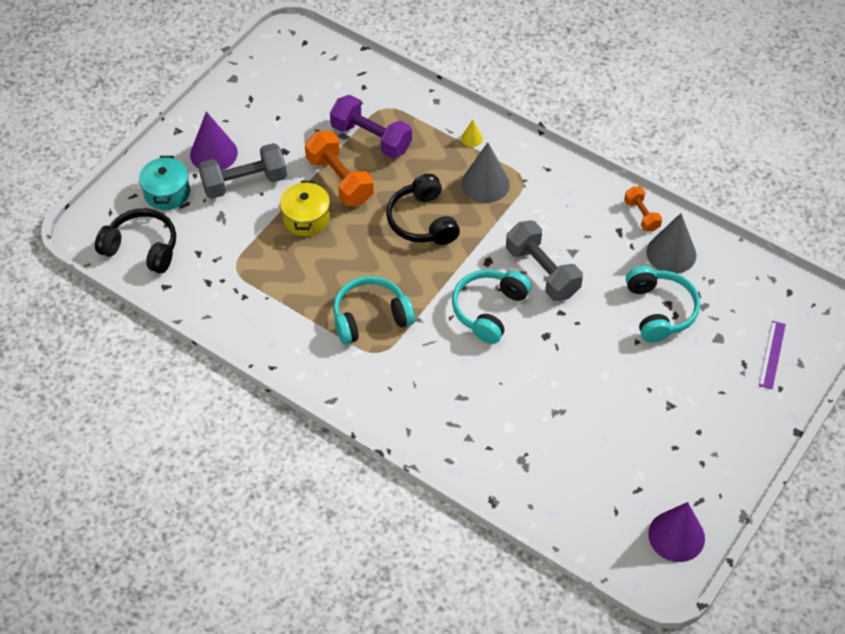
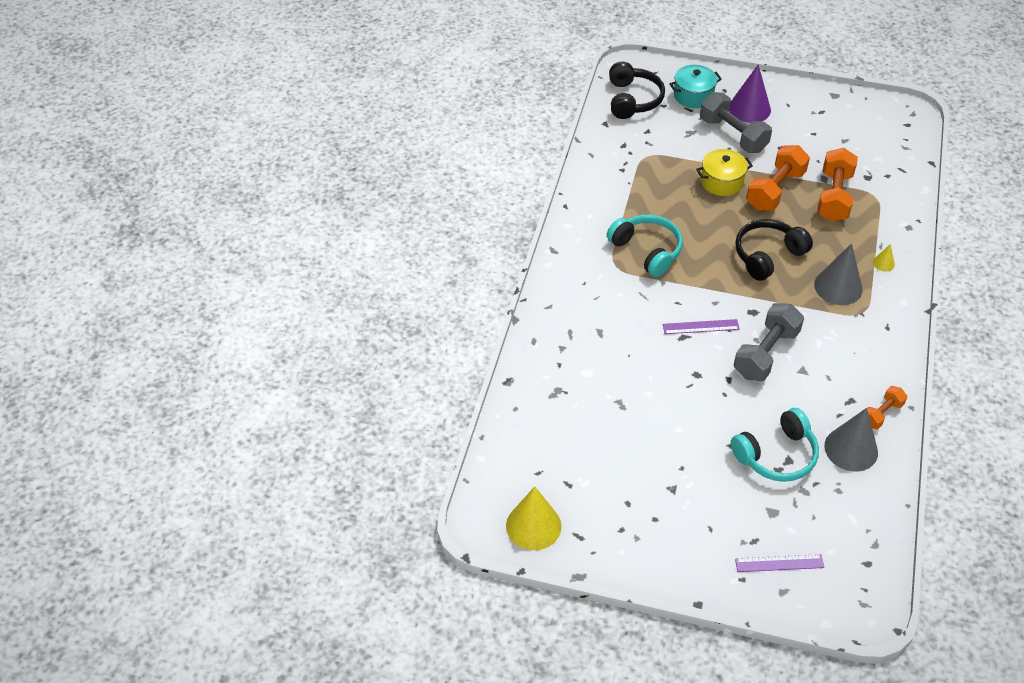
camera: 70 degrees right, 5 degrees down
purple dumbbell [330,95,412,159] -> orange dumbbell [817,148,858,222]
turquoise headphones [452,269,531,344] -> purple ruler [663,319,739,334]
purple cone [648,502,705,562] -> yellow cone [506,486,561,550]

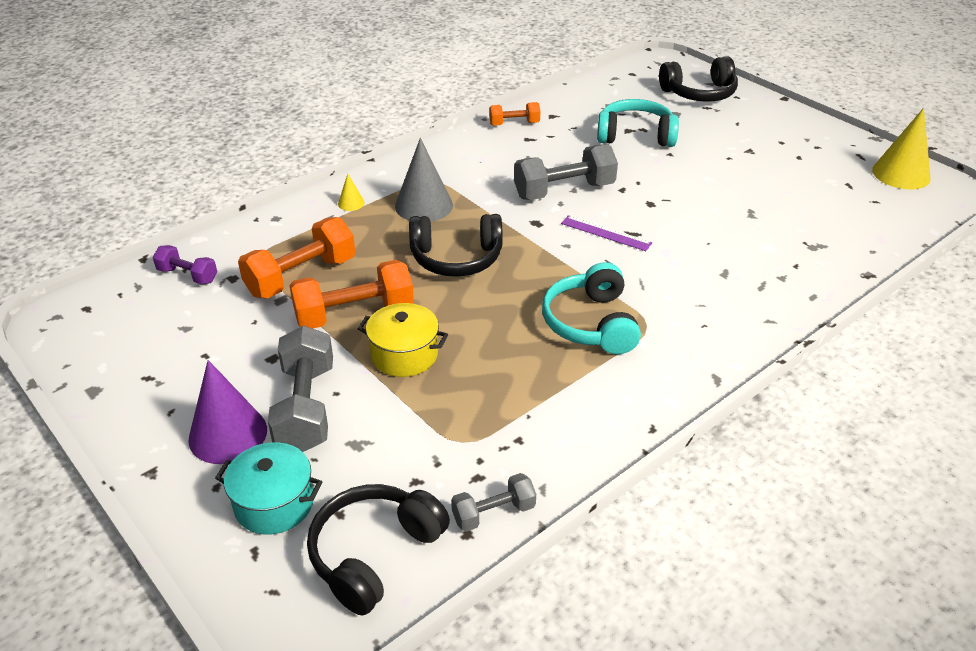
camera: 145 degrees left, 10 degrees down
purple ruler [735,554,824,572] -> black headphones [659,56,738,102]
grey cone [824,408,878,472] -> none
none -> purple dumbbell [153,245,217,285]
none -> grey dumbbell [451,473,536,532]

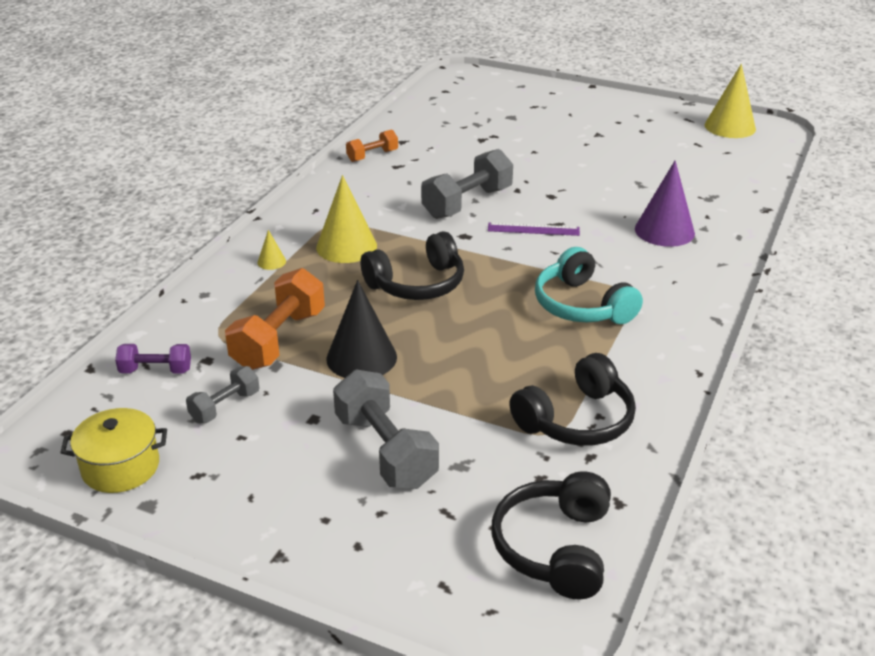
camera: 25 degrees left, 5 degrees down
purple cone [188,360,267,464] -> purple cone moved to [635,161,695,247]
turquoise pot [215,442,323,535] -> none
orange dumbbell [289,260,414,329] -> black cone [326,280,397,378]
yellow pot [358,303,448,377] -> yellow pot moved to [60,408,167,493]
grey cone [395,138,453,222] -> yellow cone [316,175,377,263]
grey dumbbell [451,473,536,532] -> grey dumbbell moved to [186,366,259,423]
turquoise headphones [597,99,679,147] -> none
black headphones [659,56,738,102] -> black headphones moved to [509,353,636,446]

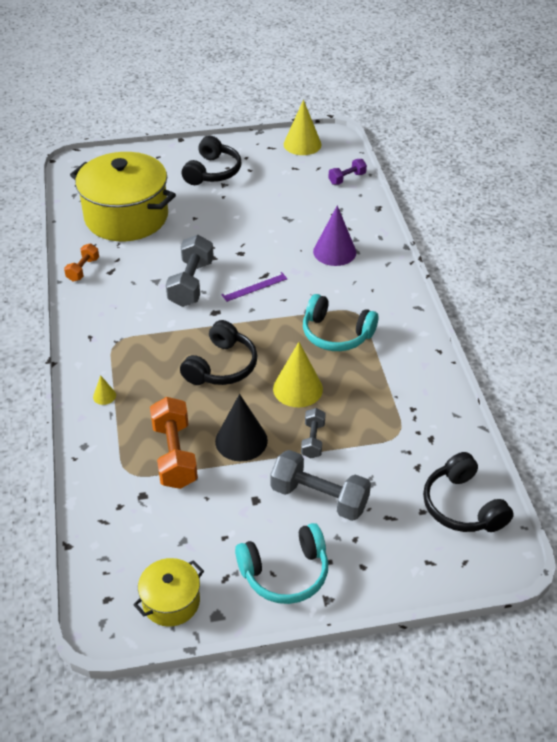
camera: 35 degrees left, 10 degrees up
purple dumbbell [115,344,191,374] -> purple dumbbell moved to [328,159,367,185]
grey dumbbell [186,366,259,423] -> grey dumbbell moved to [301,408,326,458]
yellow cone [316,175,377,263] -> yellow cone moved to [273,342,323,407]
black headphones [509,353,636,446] -> black headphones moved to [182,136,241,185]
none -> yellow pot [70,152,176,241]
none -> turquoise headphones [235,523,328,604]

